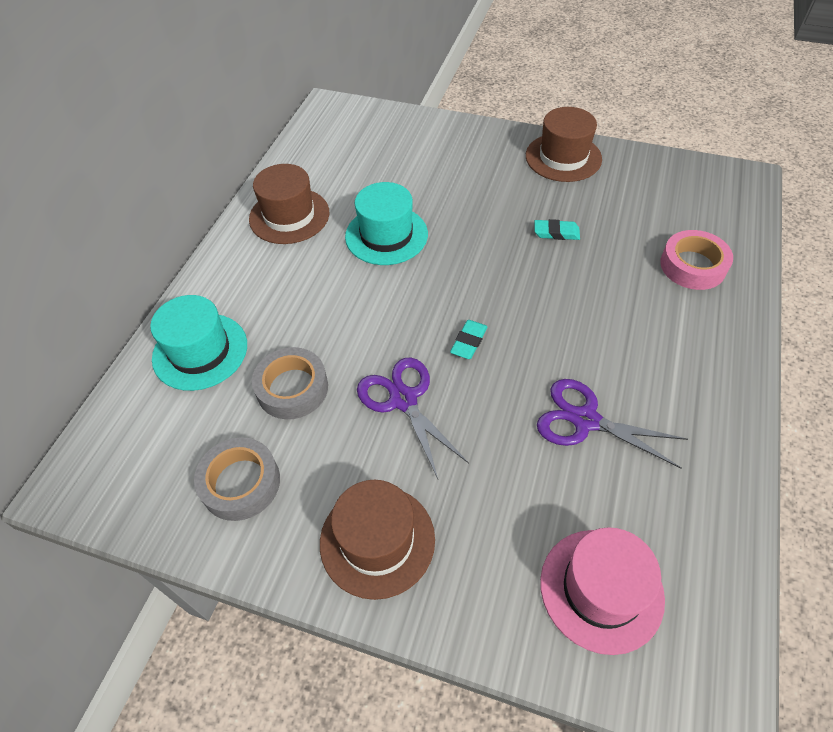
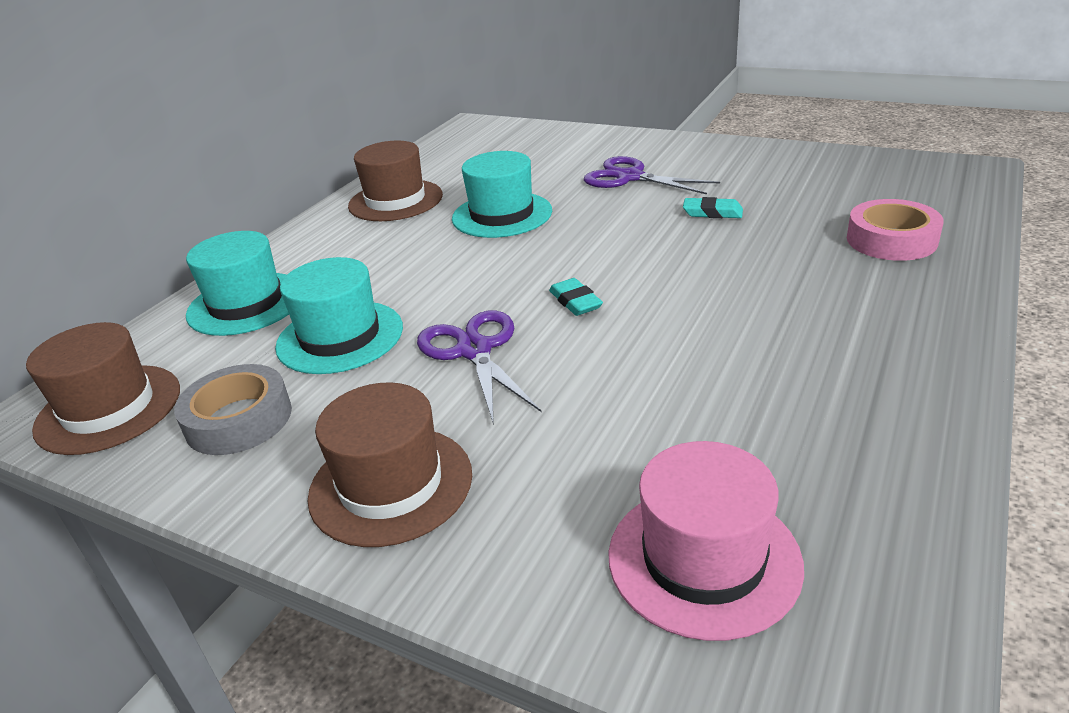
camera: 10 degrees right, 20 degrees down
grey tape [252,347,328,419] -> turquoise hat [275,257,403,374]
turquoise eraser [450,320,488,359] -> turquoise eraser turned 60 degrees counterclockwise [549,278,603,316]
brown hat [526,107,602,182] -> brown hat moved to [26,322,180,455]
purple scissors [537,379,688,468] -> purple scissors moved to [584,156,720,194]

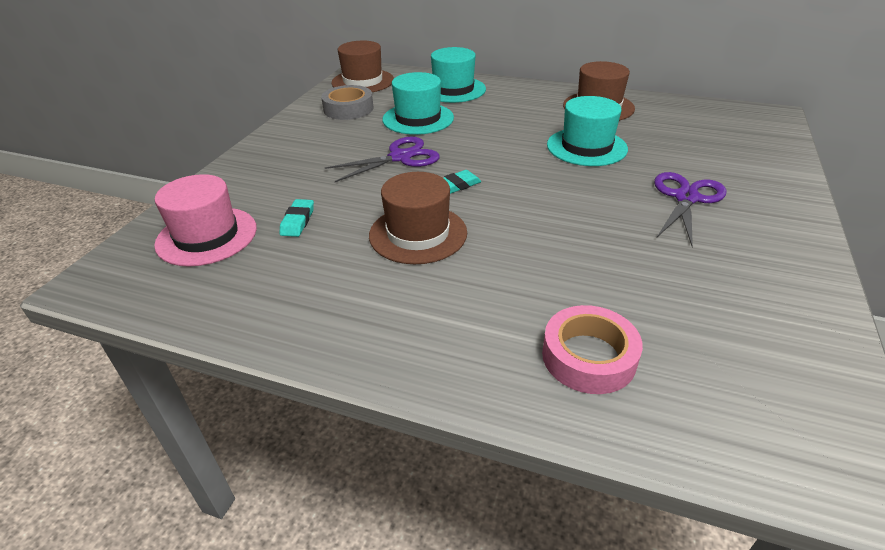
camera: 80 degrees right, 5 degrees up
brown hat [308,382,472,547] -> brown hat moved to [369,172,467,264]
turquoise eraser [683,197,743,218] -> turquoise eraser moved to [280,199,314,237]

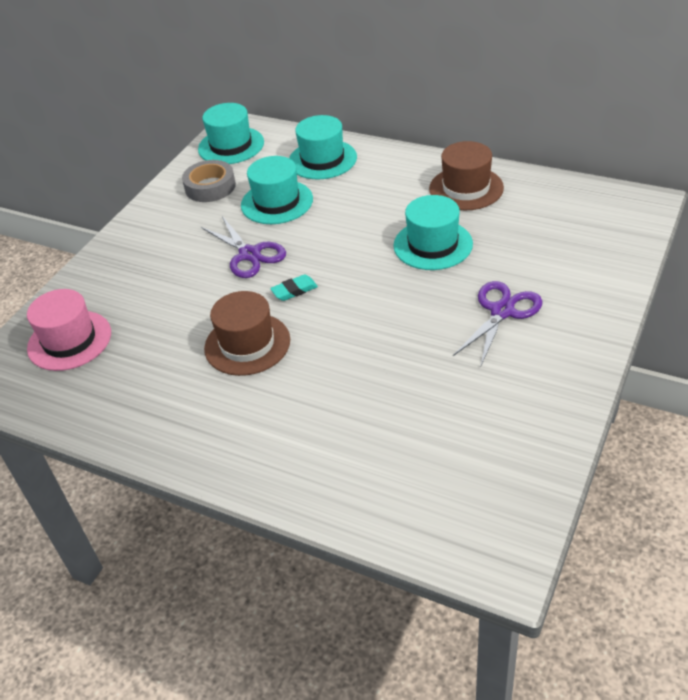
camera: 10 degrees right, 5 degrees up
turquoise eraser [280,199,314,237] -> none
purple scissors [325,137,440,182] -> purple scissors turned 75 degrees clockwise [201,216,286,278]
brown hat [331,41,394,92] -> turquoise hat [198,103,264,164]
pink tape [542,305,643,394] -> none

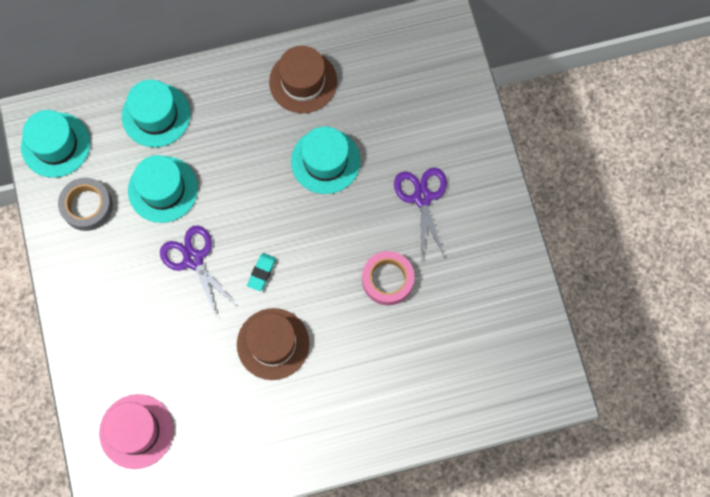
camera: 45 degrees left, 30 degrees up
purple scissors [201,216,286,278] -> purple scissors turned 135 degrees counterclockwise [160,226,238,318]
none -> pink tape [362,251,414,305]

